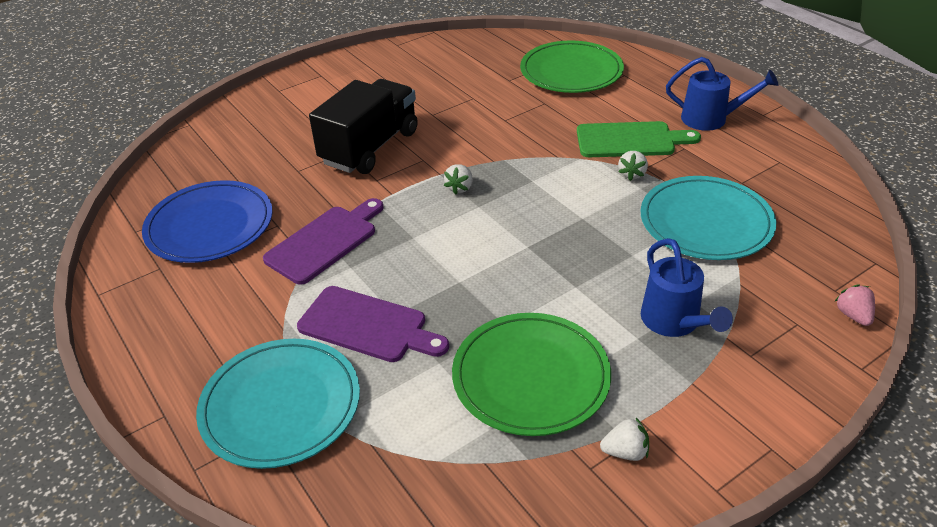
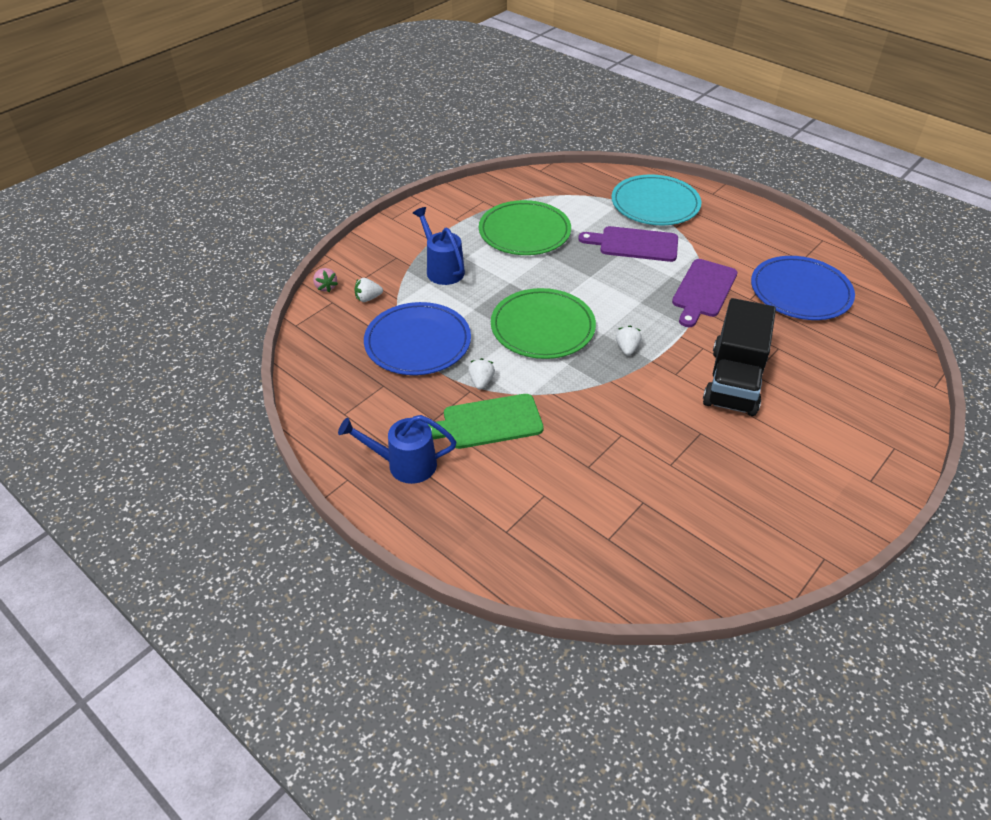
camera: 165 degrees right, 5 degrees up
green plate [520,40,624,93] -> green plate moved to [491,288,596,359]
white strawberry [600,418,649,461] -> white strawberry moved to [355,278,383,302]
turquoise plate [641,176,776,260] -> blue plate [364,302,471,375]

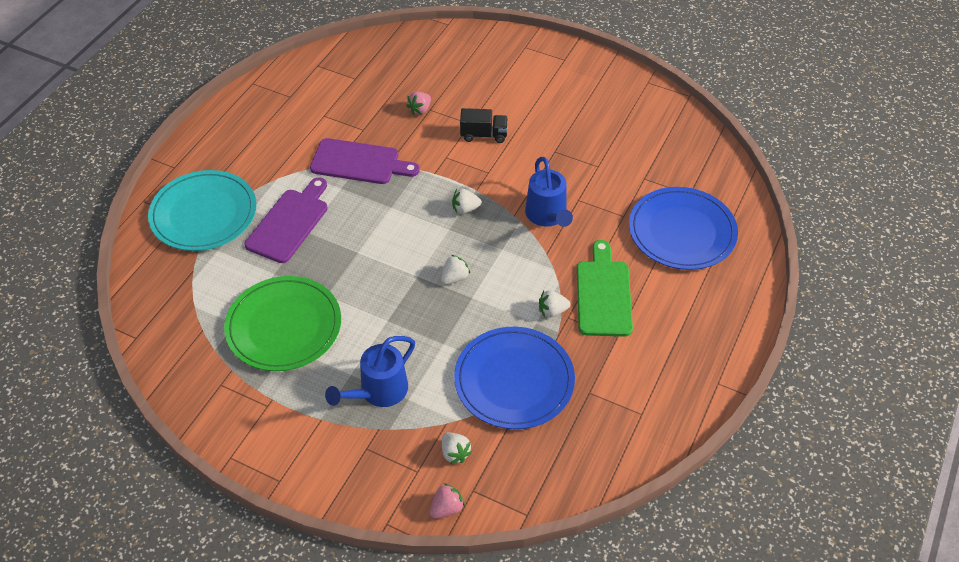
camera: 105 degrees left, 5 degrees up
blue watering can [338,415,456,484] -> blue watering can moved to [525,157,573,227]
green cutting board [427,394,544,449] -> green cutting board turned 150 degrees counterclockwise [577,240,633,336]
green plate [491,288,596,359] -> white strawberry [441,255,470,285]
purple cutting board [578,226,678,262] -> purple cutting board turned 150 degrees counterclockwise [244,177,328,263]
black truck [703,298,776,416] -> black truck [460,108,508,143], size x0.49
blue plate [751,256,855,320] -> blue plate moved to [629,187,738,270]
none -> pink strawberry [406,92,431,115]

